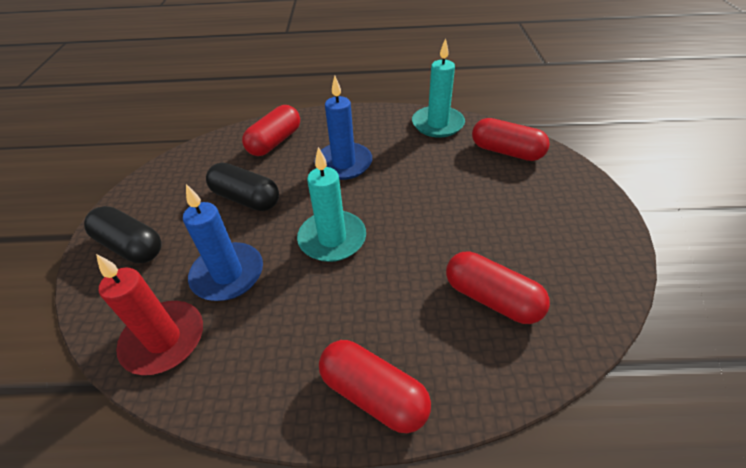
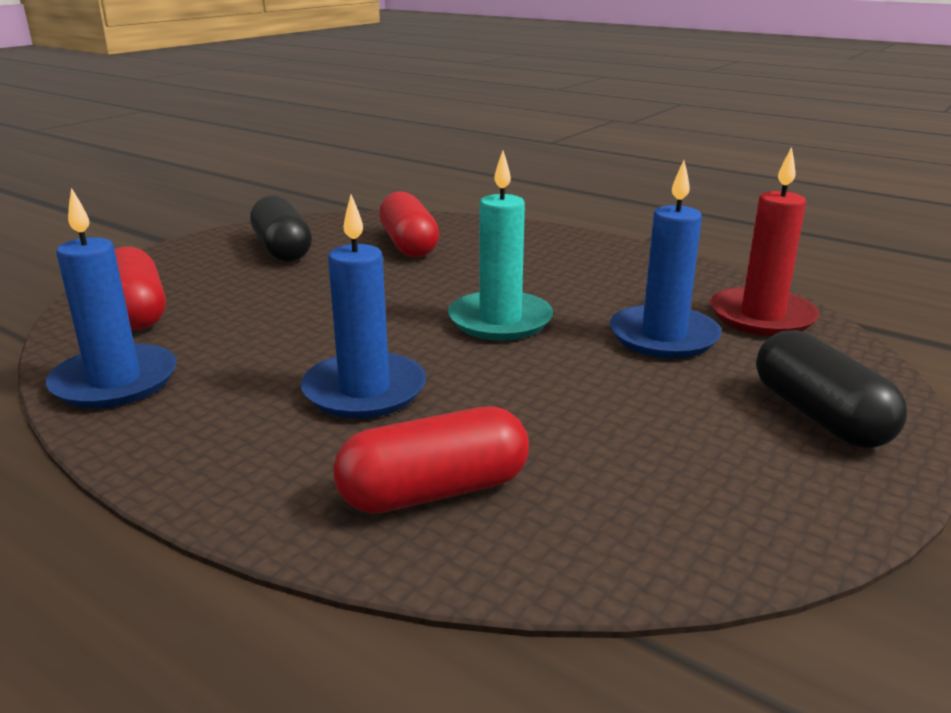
camera: 145 degrees left, 20 degrees down
black capsule [206,162,279,211] -> black capsule moved to [250,196,312,262]
red capsule [319,340,431,433] -> none
turquoise candle [412,38,465,138] -> blue candle [46,188,177,408]

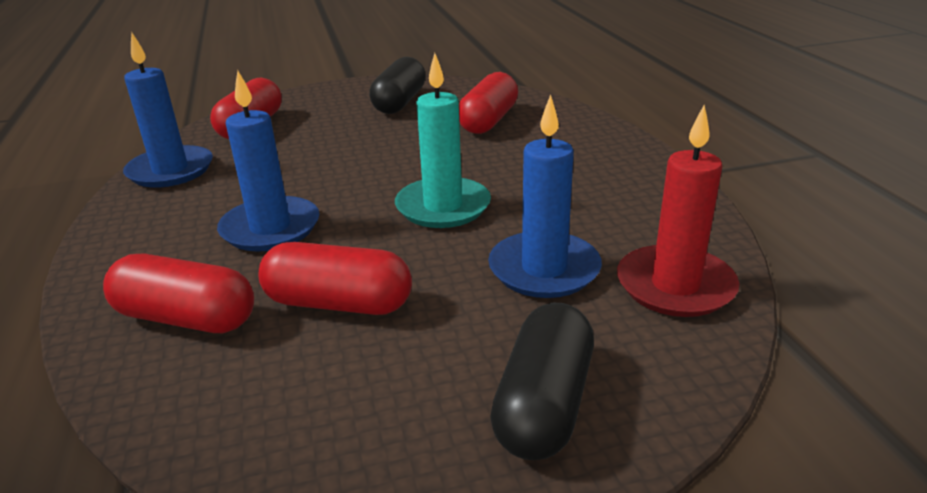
camera: 40 degrees right, 5 degrees up
none -> red capsule [258,242,412,315]

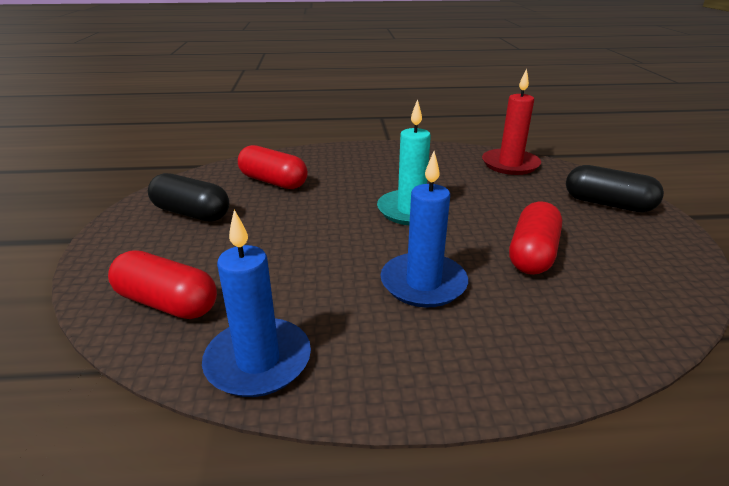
camera: 80 degrees left, 0 degrees up
red capsule [103,254,254,333] -> none
blue candle [488,94,602,298] -> none

